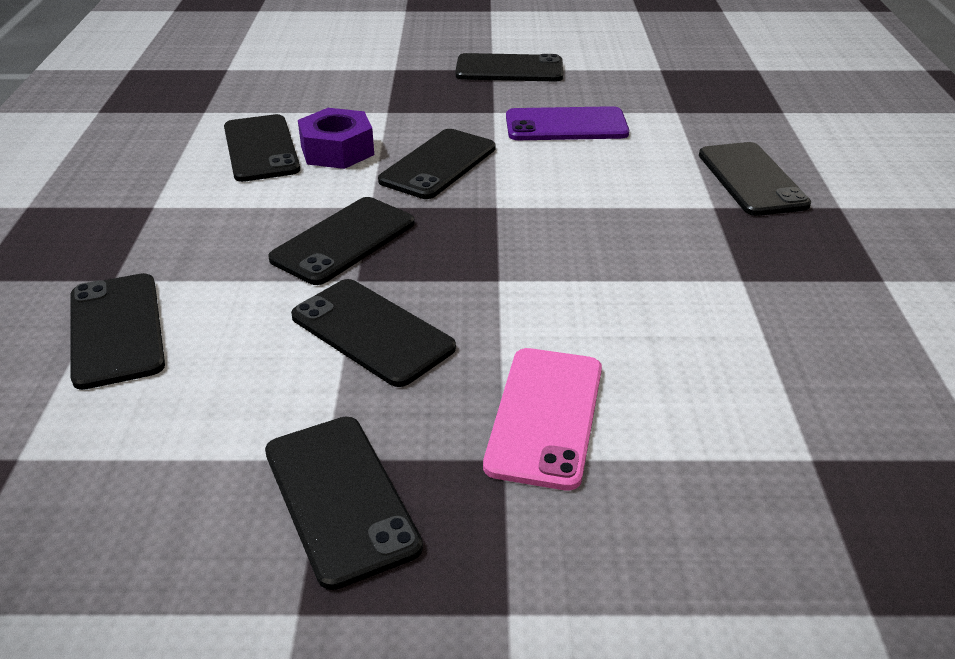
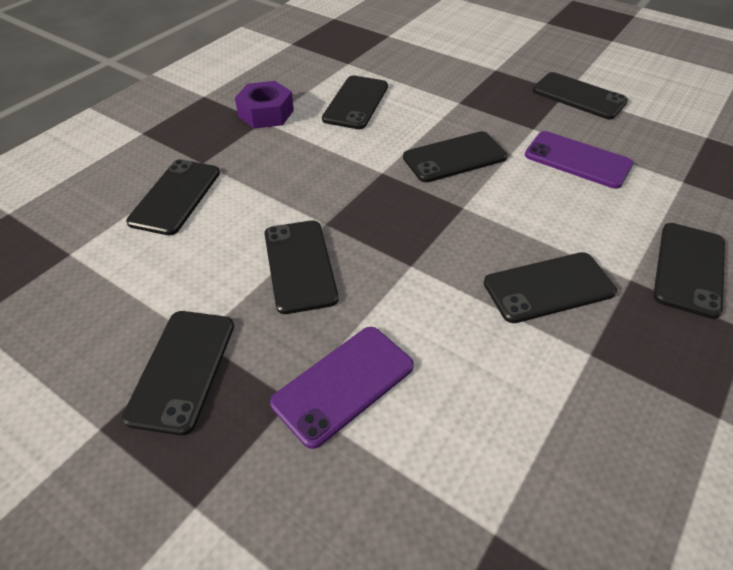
camera: 35 degrees right, 10 degrees up
black phone [268,197,415,285] -> black phone moved to [484,252,617,323]
purple nut [298,108,374,169] -> purple nut moved to [235,81,294,129]
pink phone [483,348,602,490] -> purple phone [270,327,414,449]

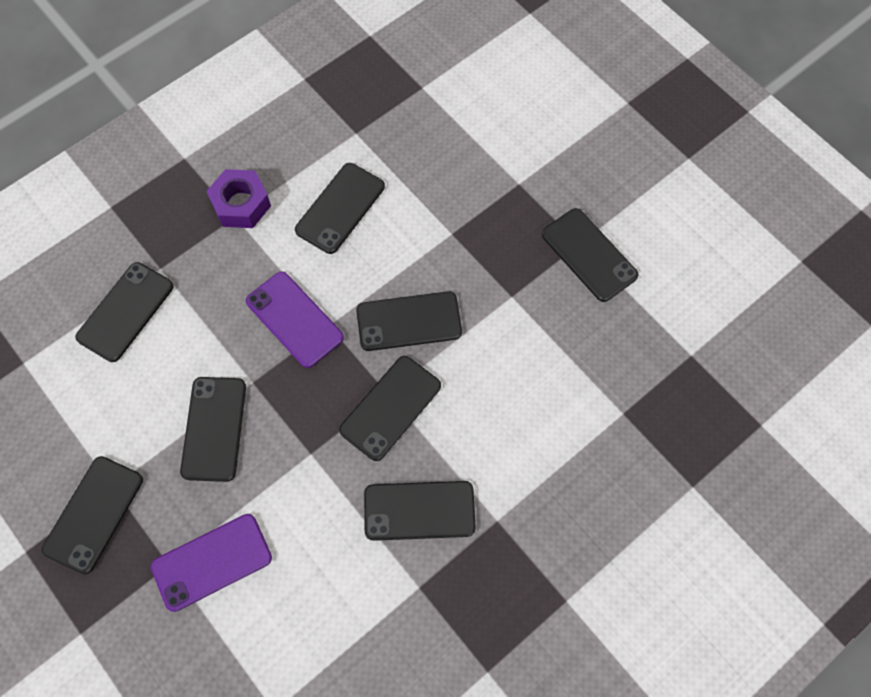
camera: 15 degrees right, 20 degrees up
purple phone [525,131,633,189] -> purple phone moved to [246,272,344,368]
black phone [653,223,725,319] -> black phone moved to [339,356,441,461]

